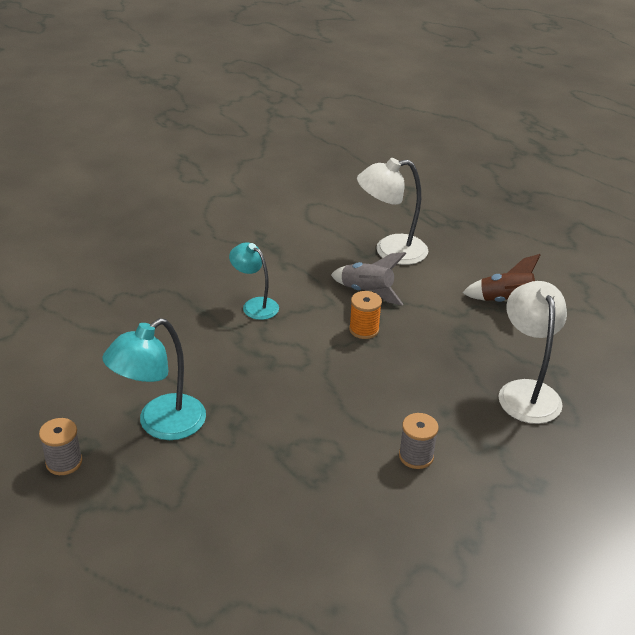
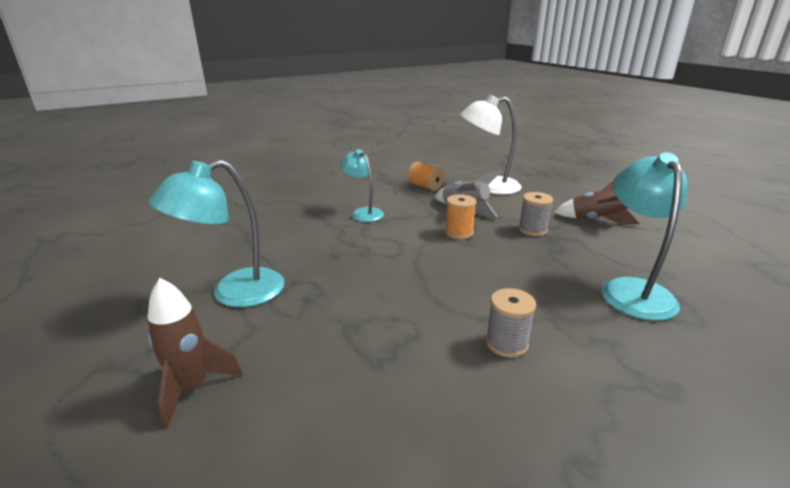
camera: 10 degrees right, 10 degrees down
grey spool [39,418,82,475] -> grey spool moved to [518,192,553,236]
white lamp [499,281,567,424] -> turquoise lamp [601,152,687,321]
none -> brown rocket [148,278,243,428]
none -> orange spool [408,162,444,191]

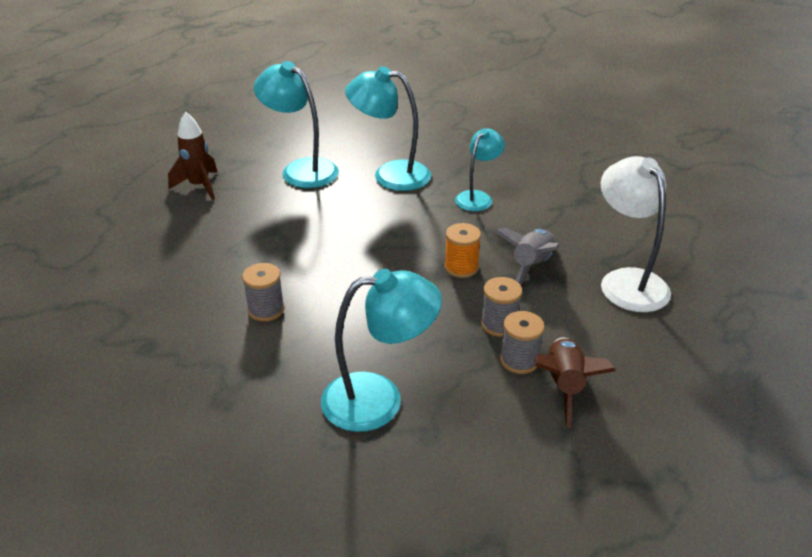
camera: 75 degrees right, 10 degrees up
orange spool [408,162,444,191] -> none
none -> turquoise lamp [345,66,431,191]
none -> grey spool [500,311,545,374]

